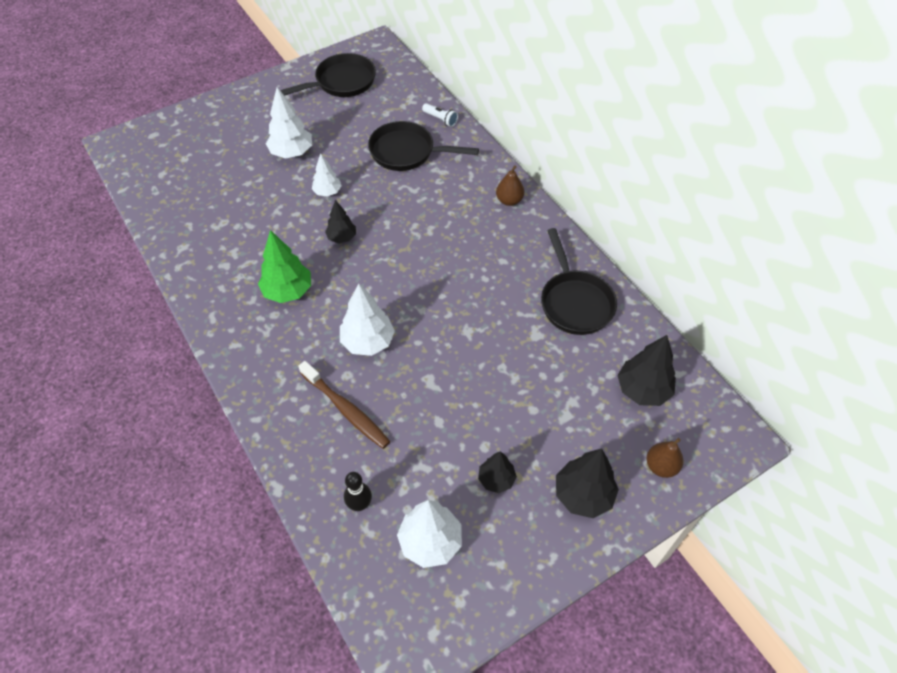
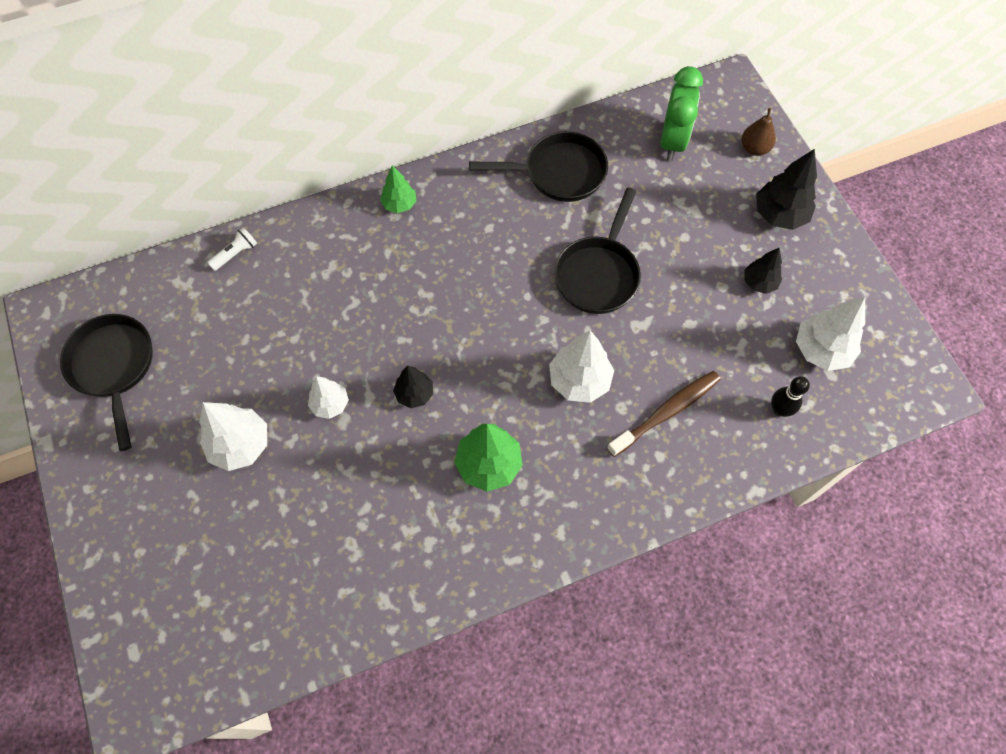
camera: 80 degrees left, 10 degrees up
black pan [368,121,479,171] -> black pan moved to [554,188,641,314]
brown pear [496,165,524,206] -> green tree [380,165,416,213]
black tree [617,335,676,406] -> green clock [661,66,703,161]

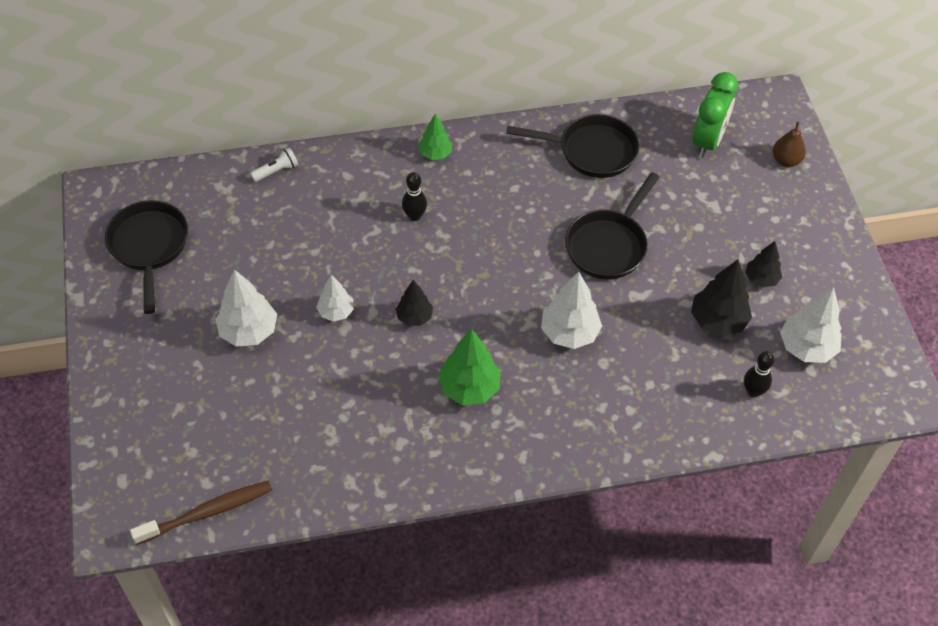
camera: 10 degrees right, 10 degrees down
brown toothbrush [607,371,721,457] -> brown toothbrush moved to [130,481,272,545]
black tree [756,149,817,230] -> black tree moved to [691,259,752,336]
none -> black bowling pin [402,172,427,221]

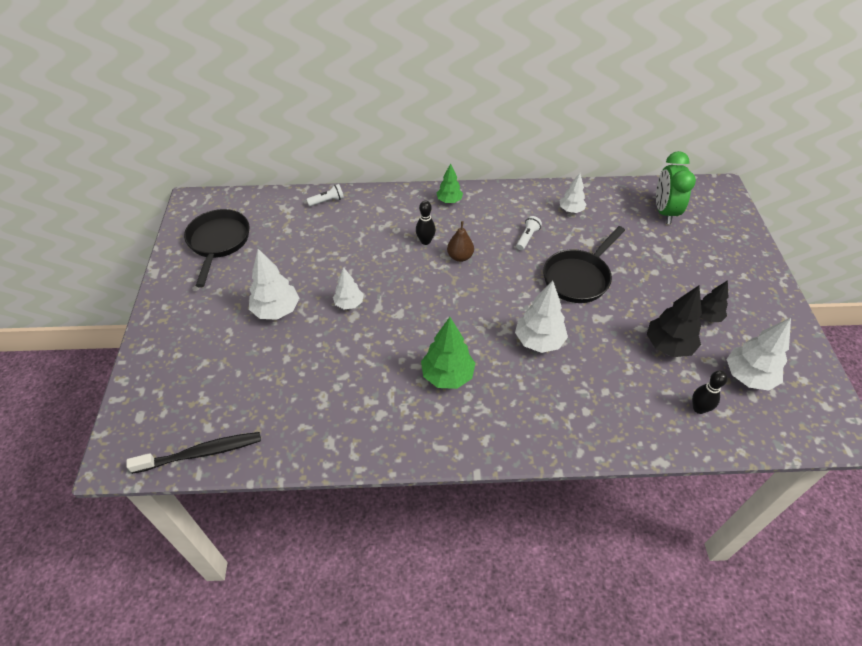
camera: 10 degrees right, 5 degrees down
brown toothbrush [130,481,272,545] -> black toothbrush [126,432,261,474]
black tree [396,280,433,326] -> none
black pan [506,114,639,178] -> white tree [560,173,587,213]
green clock [692,72,738,158] -> green clock turned 150 degrees clockwise [656,151,696,224]
brown pear [773,121,806,167] -> brown pear moved to [447,221,474,262]
none -> white flashlight [516,216,542,250]

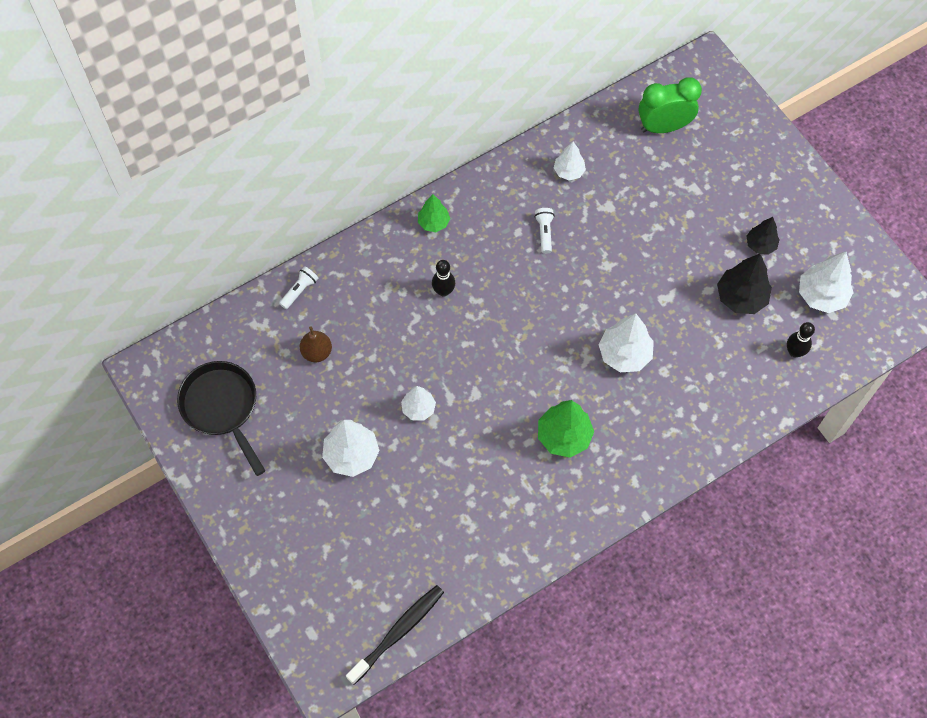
camera: 30 degrees left, 15 degrees up
brown pear [447,221,474,262] -> brown pear moved to [300,326,332,362]
black pan [543,226,625,303] -> none
green clock [656,151,696,224] -> green clock turned 105 degrees clockwise [638,77,702,133]

